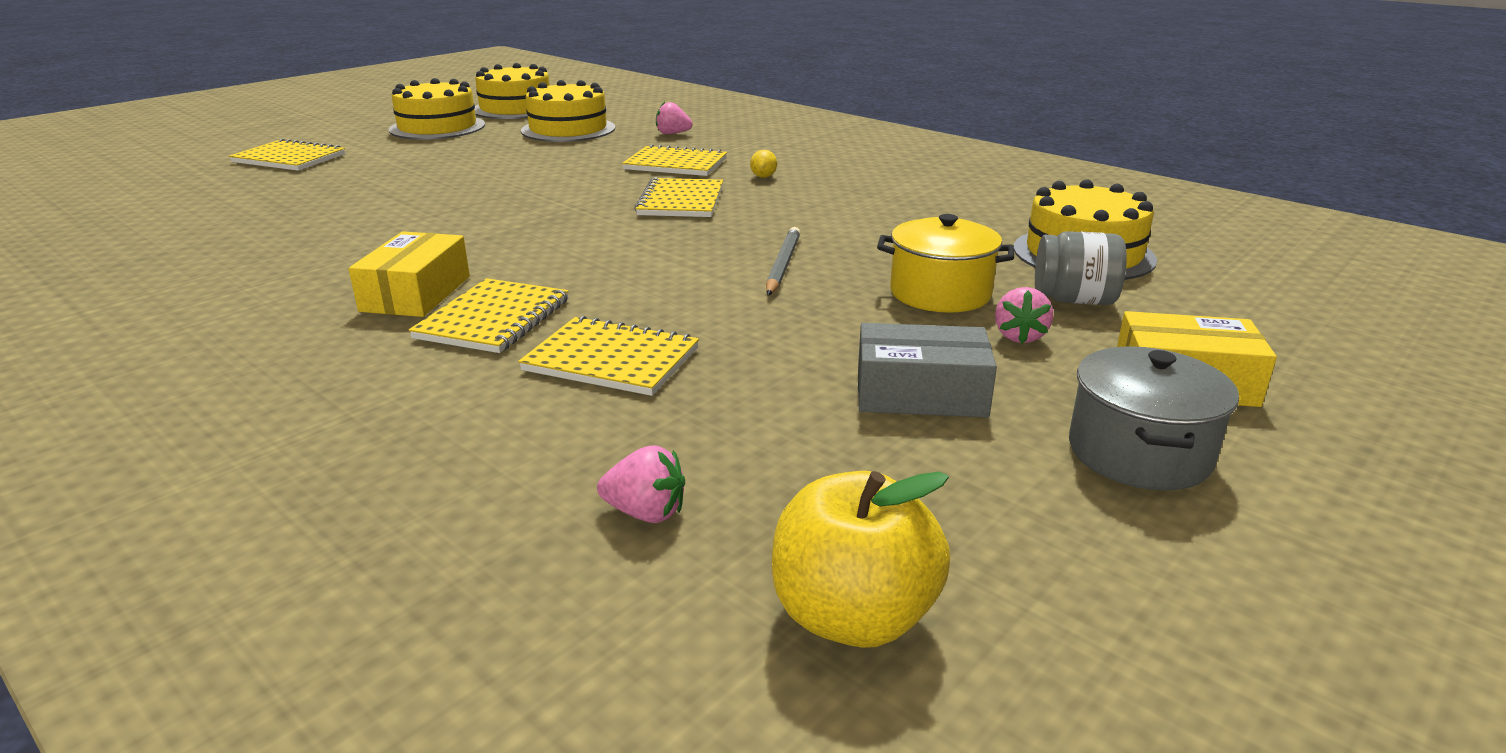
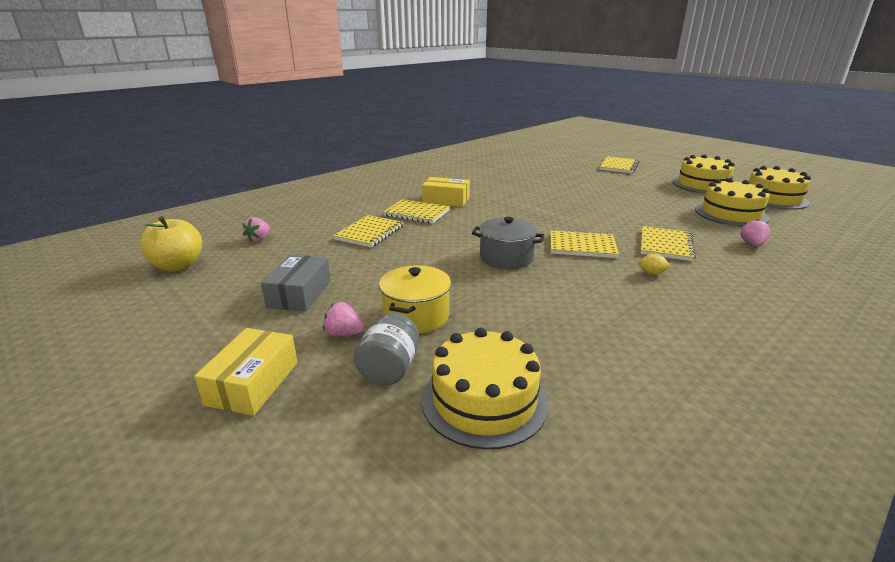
camera: 95 degrees right, 0 degrees up
grey pencil [766,227,800,296] -> none
grey pot [1069,346,1239,490] -> grey pot moved to [472,217,544,269]

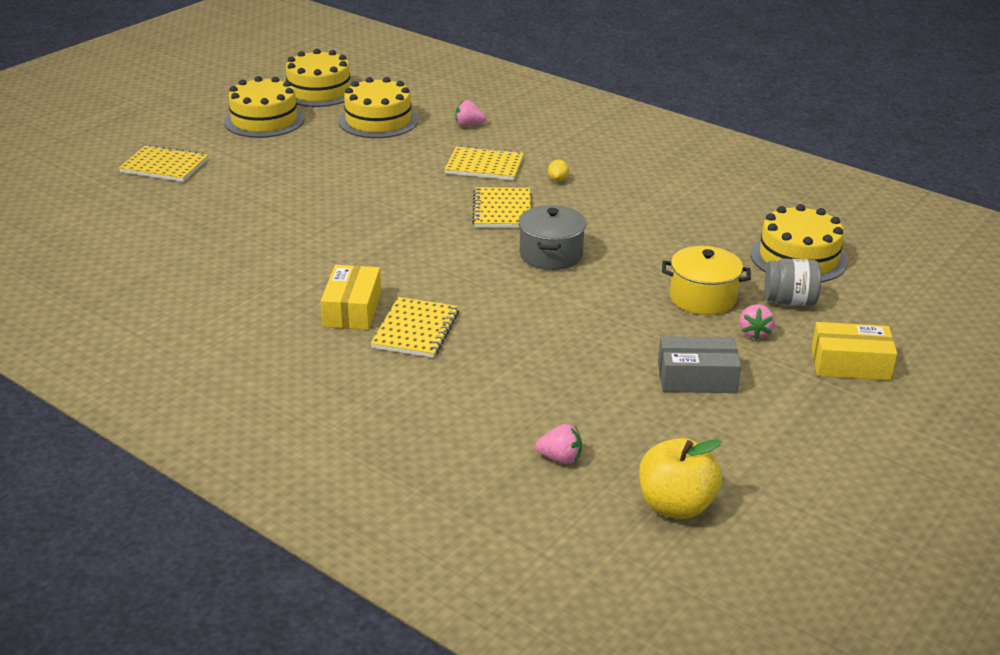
camera: 100 degrees left, 5 degrees up
yellow notebook [333,215,404,247] -> none

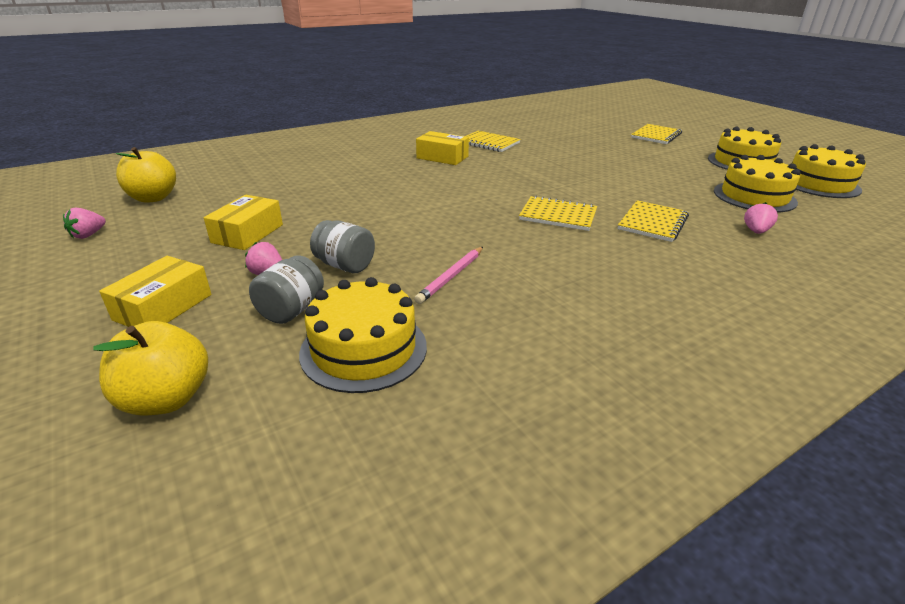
camera: 110 degrees right, 0 degrees up
yellow notebook [371,297,459,358] -> yellow notebook moved to [465,131,521,152]
grey pot [518,205,586,270] -> none
pink strawberry [535,424,582,464] -> pink strawberry moved to [63,208,106,239]
yellow lemon [548,159,569,181] -> none
grey box [658,336,741,393] -> yellow box [204,195,283,250]
yellow pot [662,246,751,315] -> grey jar [310,220,375,273]
none -> yellow apple [93,321,208,415]
none -> pink pencil [414,247,483,304]

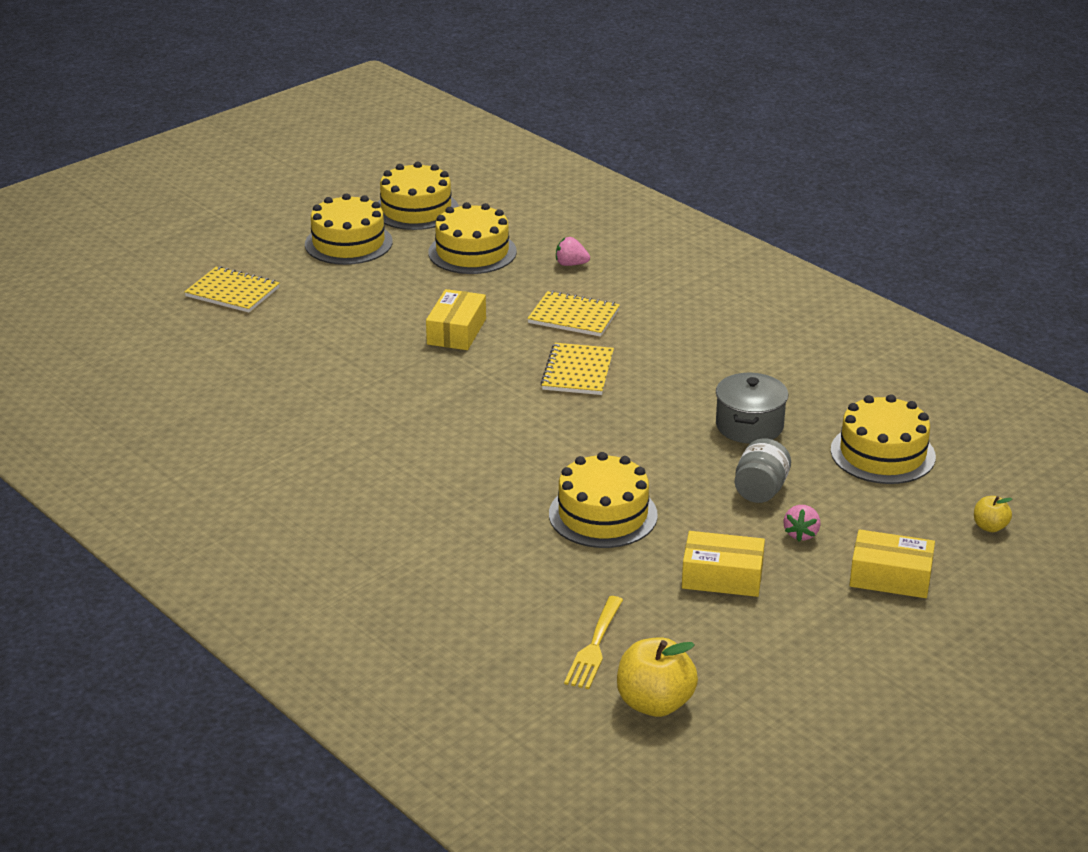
camera: 100 degrees left, 0 degrees up
pink strawberry [63,208,106,239] -> none
yellow apple [93,321,208,415] -> yellow apple [974,496,1012,532], size x0.53
grey jar [249,256,324,324] -> none
pink pencil [414,247,483,304] -> grey pot [716,373,788,444]
yellow box [416,131,469,165] -> yellow box moved to [426,289,486,350]
yellow notebook [465,131,521,152] -> none
none -> yellow cake [549,452,658,548]
none -> yellow fork [564,596,623,689]

